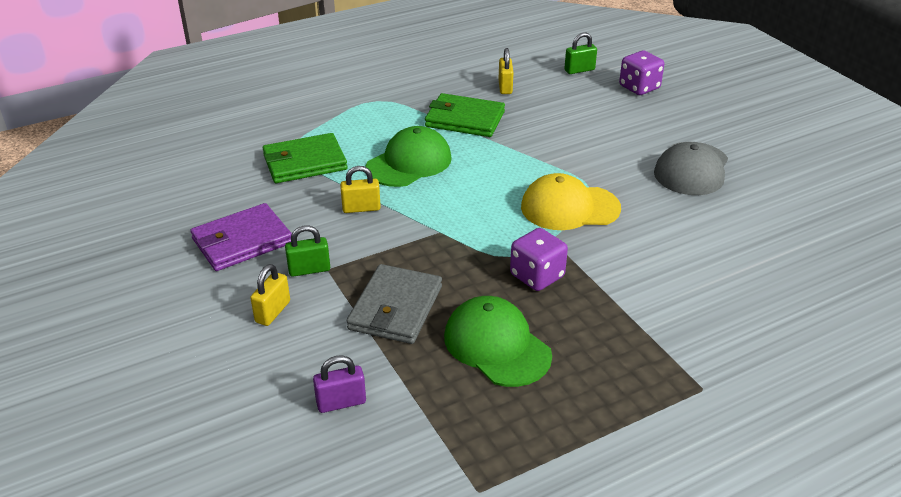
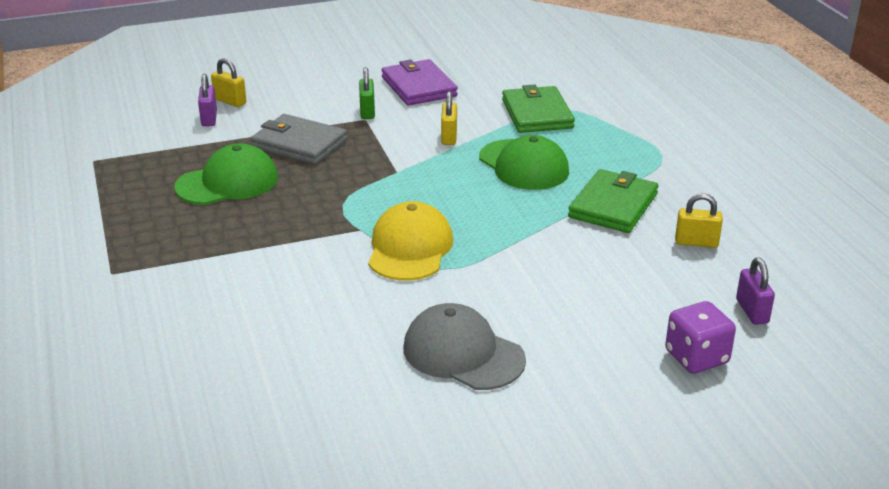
camera: 100 degrees right, 5 degrees down
yellow padlock [250,264,290,326] -> yellow padlock moved to [211,58,246,107]
purple dice [510,228,568,291] -> none
green padlock [564,32,597,74] -> purple padlock [736,258,775,325]

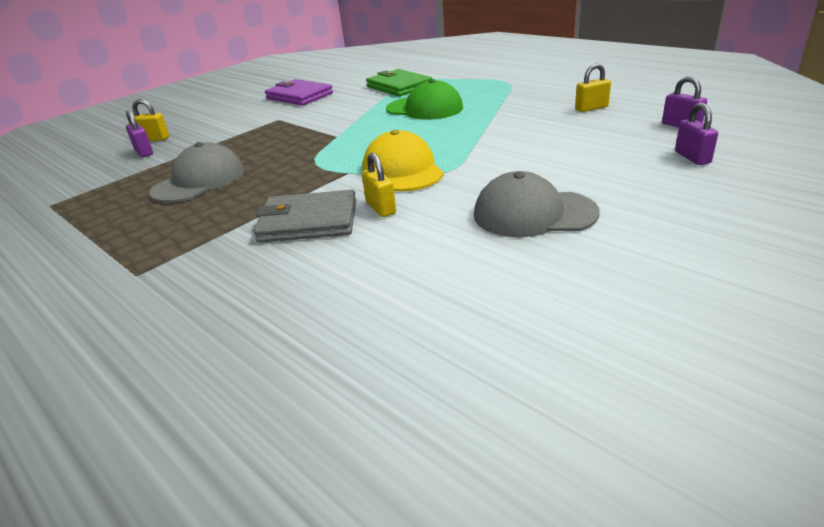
camera: 25 degrees left, 0 degrees up
green cap [174,143,278,205] -> grey cap [149,142,244,203]
grey wallet [250,114,347,165] -> grey wallet moved to [254,190,356,243]
green padlock [359,67,375,119] -> none
yellow padlock [441,91,457,145] -> yellow padlock moved to [362,153,396,217]
green wallet [568,169,658,233] -> none
purple dice [665,301,736,374] -> purple padlock [675,103,718,165]

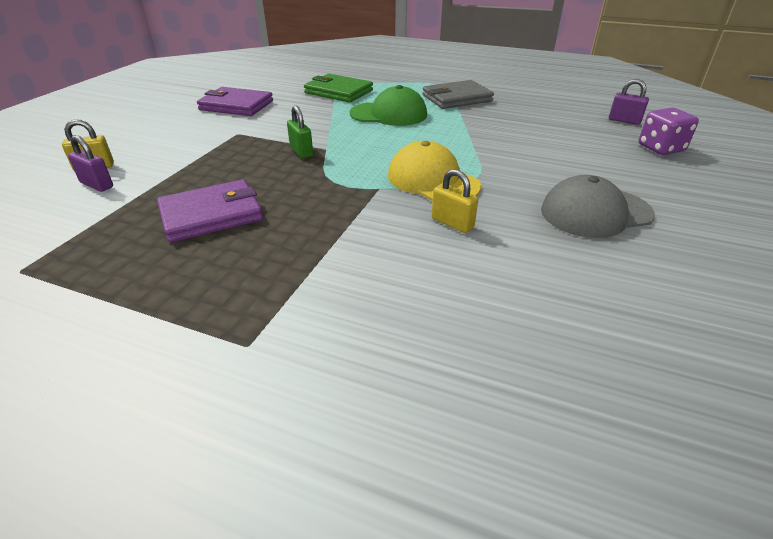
camera: 25 degrees left, 5 degrees up
grey cap [149,142,244,203] -> purple wallet [157,179,263,242]
grey wallet [254,190,356,243] -> grey wallet moved to [423,80,494,109]
yellow padlock [575,63,611,112] -> none
purple padlock [675,103,718,165] -> purple dice [639,108,699,155]
none -> green padlock [287,105,313,158]

